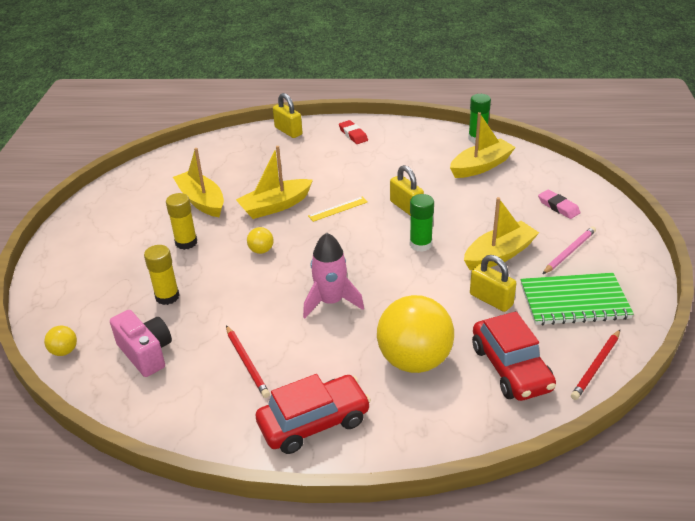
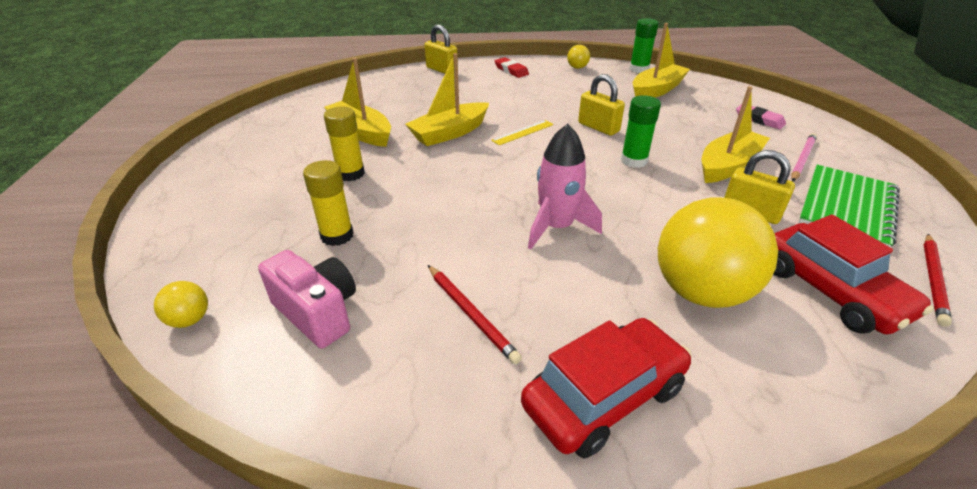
camera: 10 degrees left, 0 degrees up
yellow ball [247,227,273,254] -> yellow ball moved to [567,45,590,69]
green notebook [521,273,634,325] -> green notebook turned 45 degrees counterclockwise [798,165,900,247]

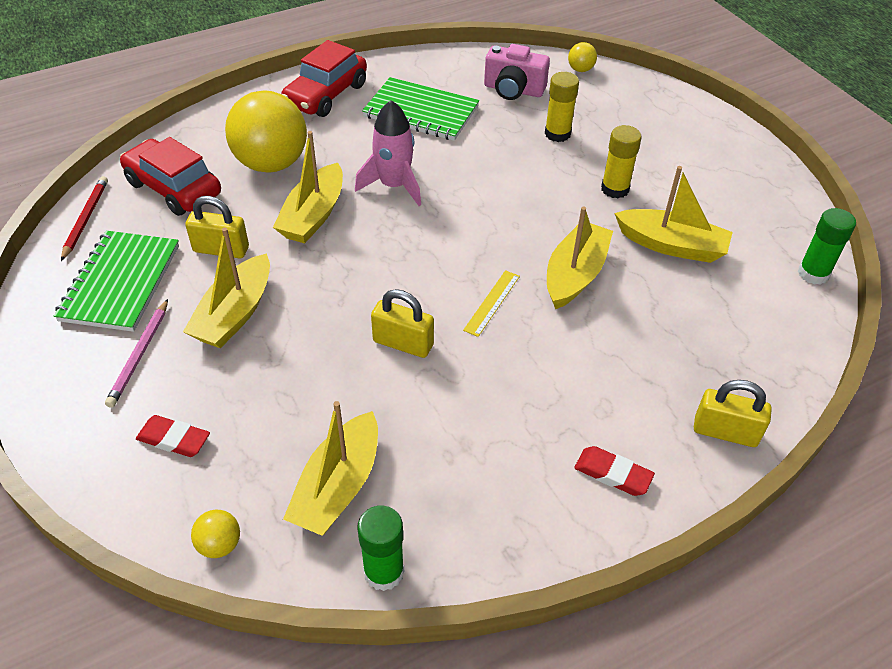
camera: 155 degrees right, 10 degrees up
red pencil [428,265,522,364] -> green notebook [362,77,479,141]
yellow ball [567,45,590,69] -> yellow ball moved to [191,510,240,558]
green glue stick [621,95,661,168] -> green glue stick moved to [798,208,856,285]
pink eraser [736,104,786,129] -> red eraser [136,415,210,457]
none -> yellow boat [273,131,343,243]

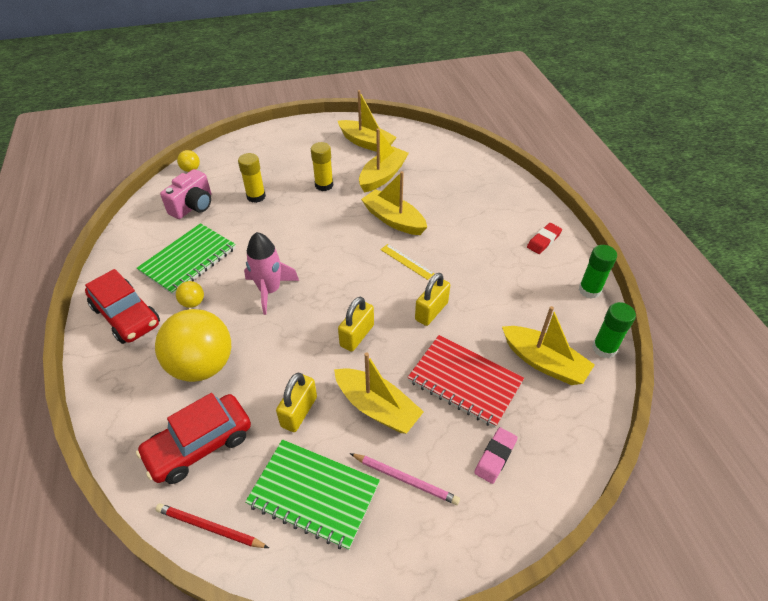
camera: 75 degrees left, 0 degrees up
red eraser [136,415,210,457] -> pink eraser [474,427,518,484]
yellow ball [191,510,240,558] -> yellow ball moved to [176,281,204,308]
yellow boat [273,131,343,243] -> yellow boat moved to [338,90,397,152]
yellow padlock [694,380,772,447] -> yellow padlock moved to [338,297,374,352]
green glue stick [798,208,856,285] -> green glue stick moved to [579,245,617,299]
none -> red notebook [407,335,524,428]

